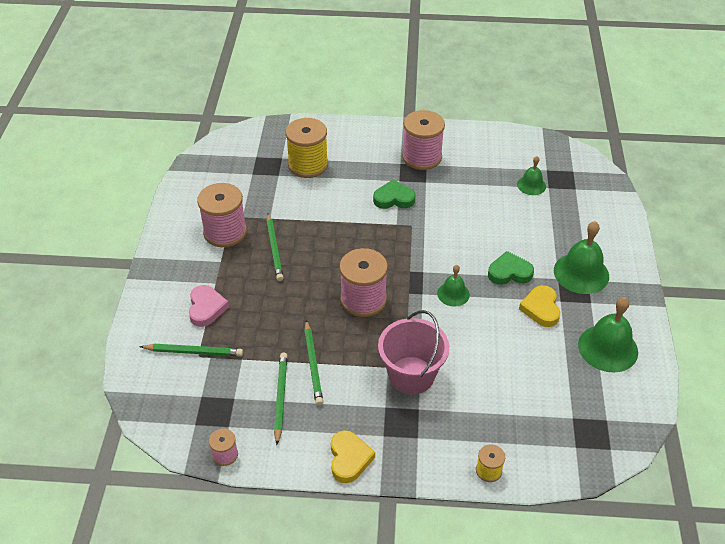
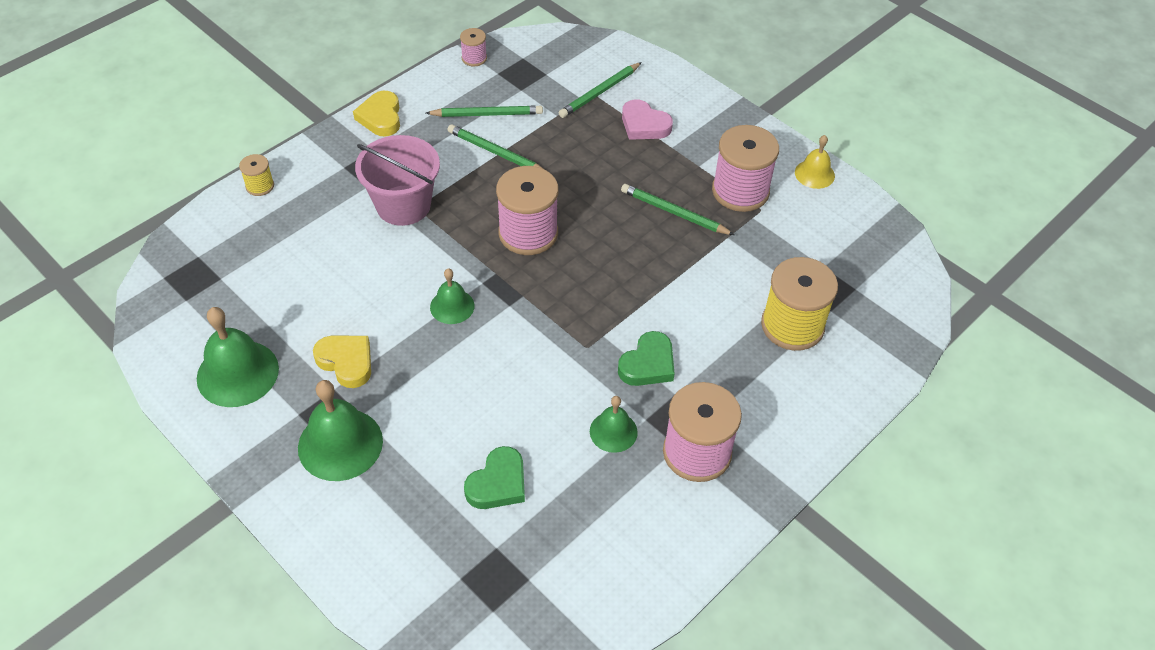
camera: 130 degrees right, 5 degrees up
green pencil [274,353,288,445] -> green pencil turned 45 degrees counterclockwise [426,105,543,117]
yellow heart [331,430,375,483] -> yellow heart turned 45 degrees clockwise [353,91,400,137]
green heart [488,251,534,285] -> green heart moved to [464,446,525,509]
green bell [517,156,546,195] -> green bell moved to [590,396,638,453]
none -> yellow bell [795,135,835,189]

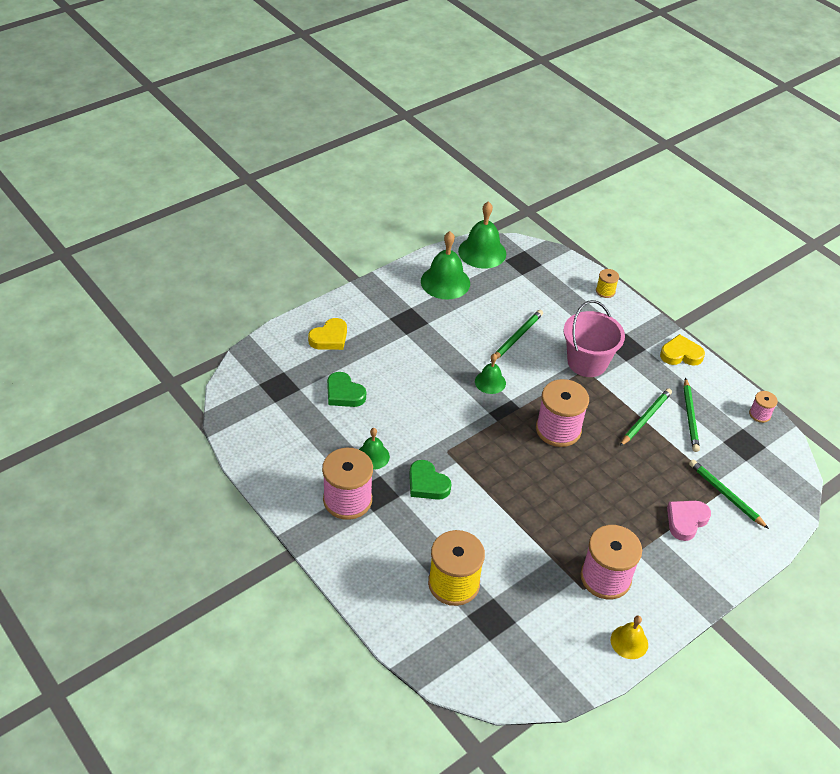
camera: 95 degrees right, 5 degrees down
green bell [298,380,383,481] -> green bell moved to [458,201,506,269]
yellow heart [313,336,371,388] -> yellow heart moved to [308,318,347,350]
green pencil [621,184,734,235] -> green pencil moved to [495,310,543,359]

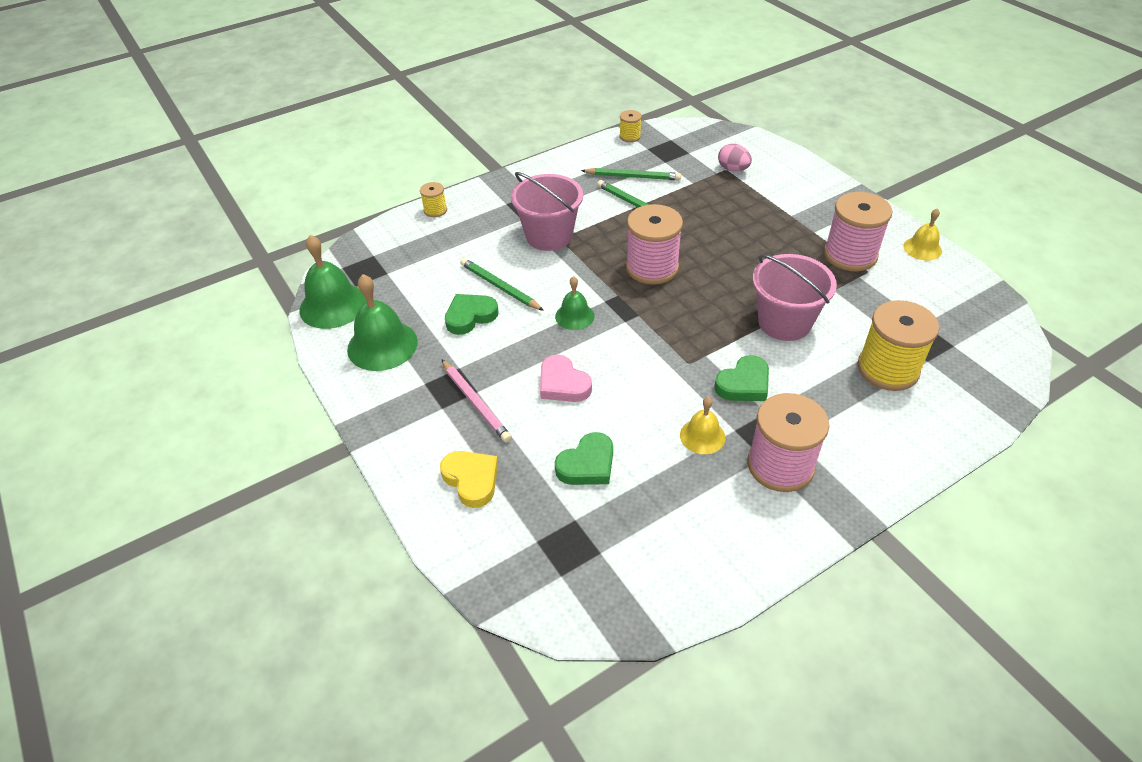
camera: 80 degrees left, 0 degrees up
green bell [359,428,390,470] -> yellow bell [680,397,725,454]
yellow heart [660,334,705,366] -> none
pink heart [667,501,711,541] -> pink heart moved to [540,355,592,402]
green pencil [689,460,769,529] -> pink egg [718,144,752,172]
pink spool [749,391,778,423] -> yellow spool [619,110,642,142]
none -> pink pencil [441,359,512,443]
none -> green heart [445,294,498,335]
none -> pink bucket [753,254,837,341]

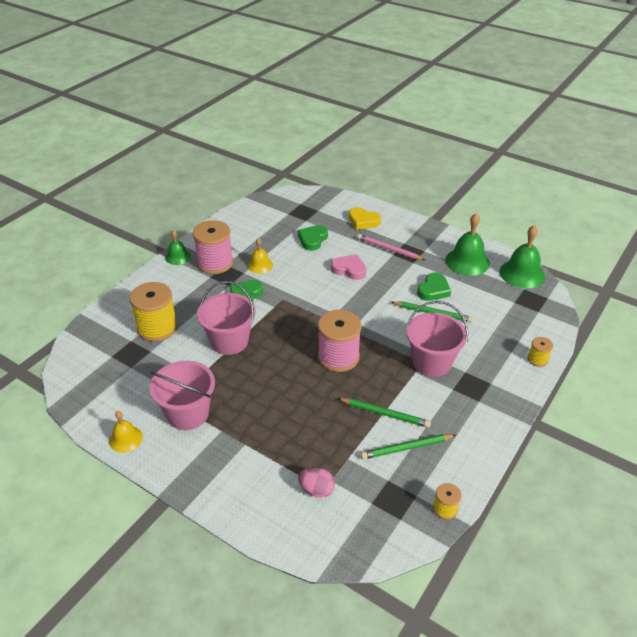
camera: 155 degrees right, 5 degrees down
green bell [555,276,595,330] -> green bell moved to [165,230,191,265]
pink spool [824,192,892,271] -> pink bucket [149,361,215,430]

